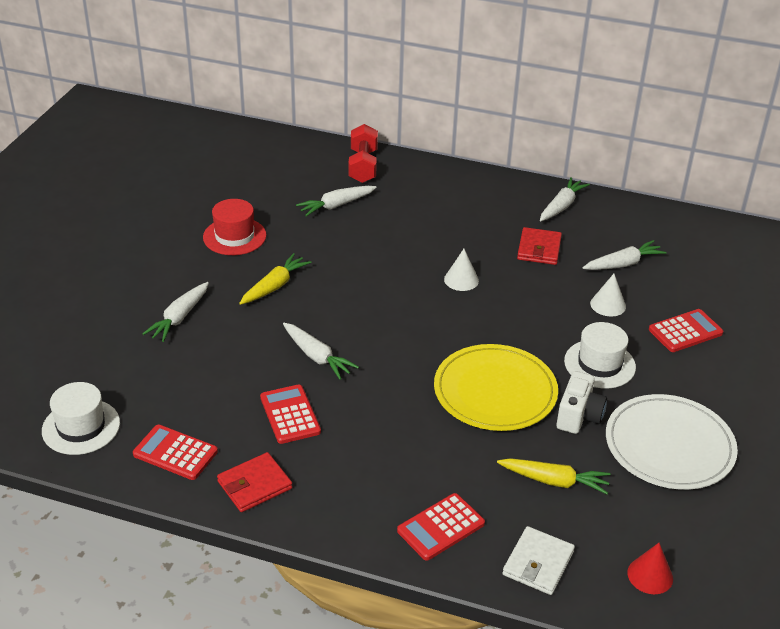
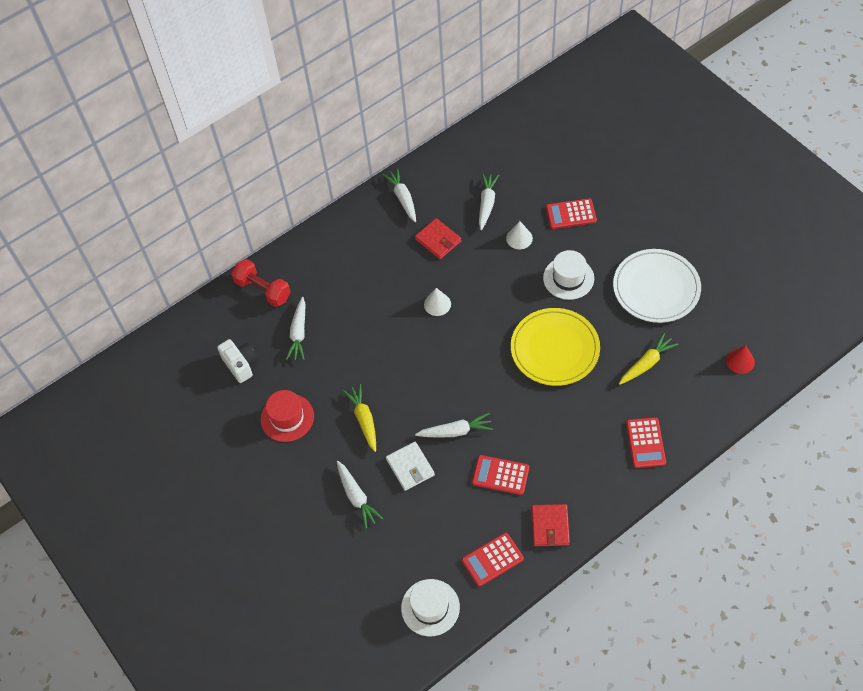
camera: 50 degrees left, 20 degrees up
white wallet [503,526,575,595] -> white wallet moved to [386,442,435,491]
white camera [556,371,607,434] -> white camera moved to [217,339,257,383]
red calculator [649,309,724,352] -> red calculator turned 105 degrees counterclockwise [546,198,597,229]

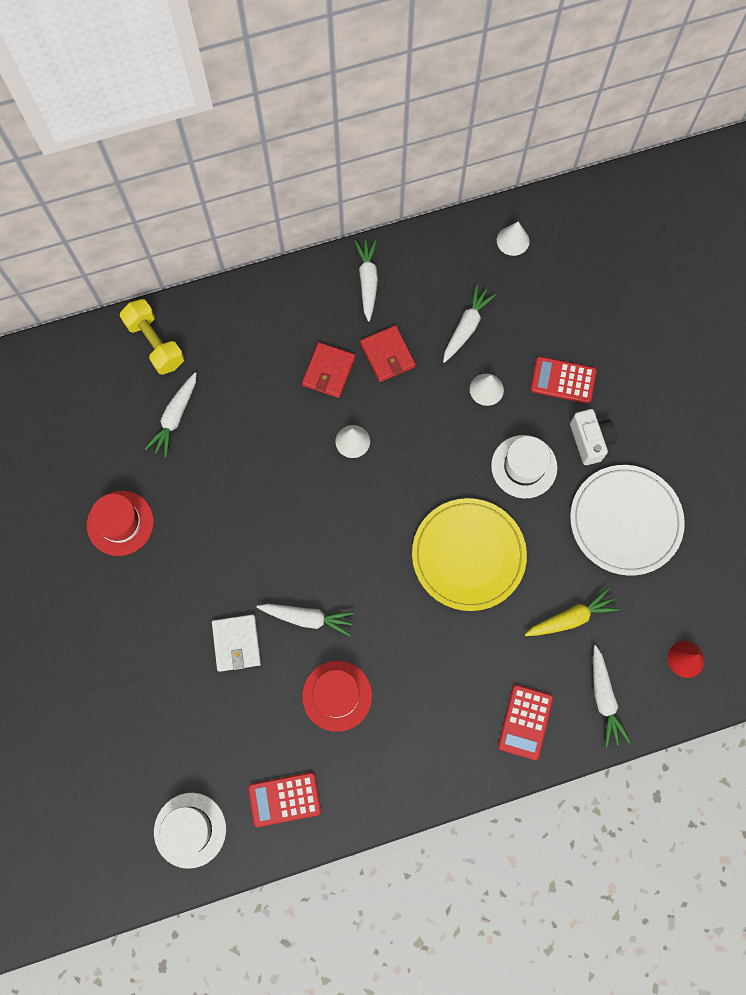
camera: 15 degrees right, 15 degrees up
white camera [217,339,257,383] -> white camera moved to [570,409,617,465]
red dumbbell [231,259,291,307] -> yellow dumbbell [120,299,184,375]
white carrot [336,461,383,529] -> white carrot moved to [593,645,631,748]
yellow carrot [343,384,376,452] -> none
red calculator [472,455,529,495] -> red hat [302,661,372,732]
red wallet [532,504,570,546] -> red wallet moved to [302,342,355,398]
none -> white cone [497,222,530,256]

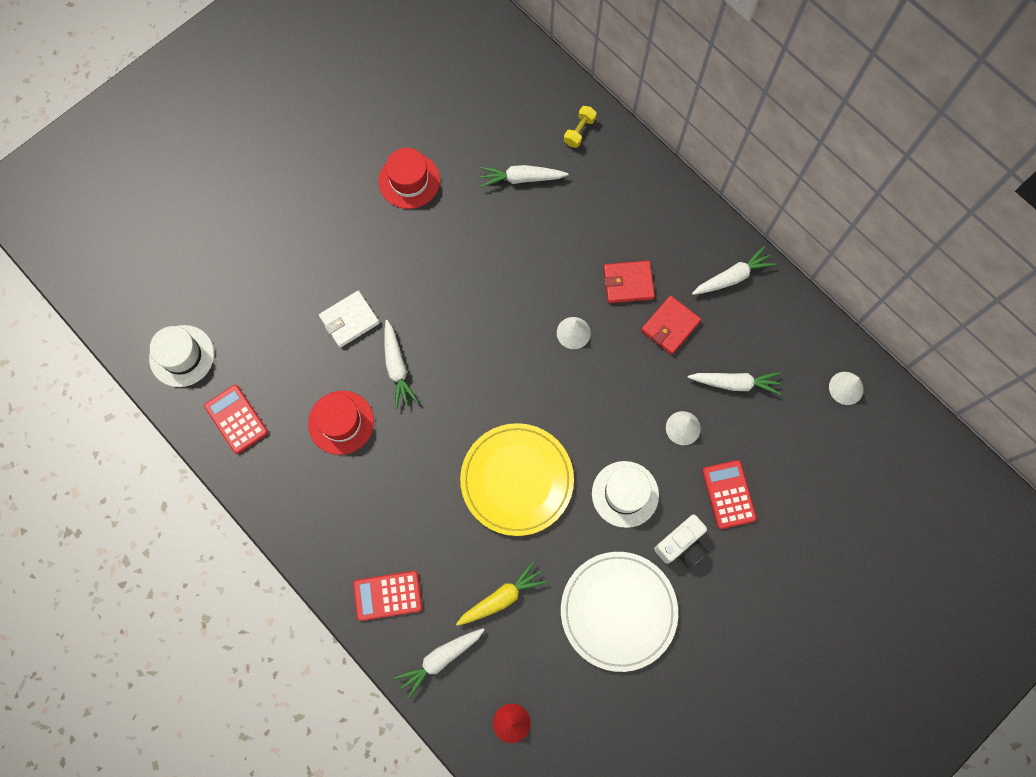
camera: 65 degrees right, 0 degrees up
yellow dumbbell [120,299,184,375] -> yellow dumbbell [564,106,597,148], size x0.58
yellow carrot [525,588,619,636] -> yellow carrot turned 75 degrees counterclockwise [456,561,547,626]

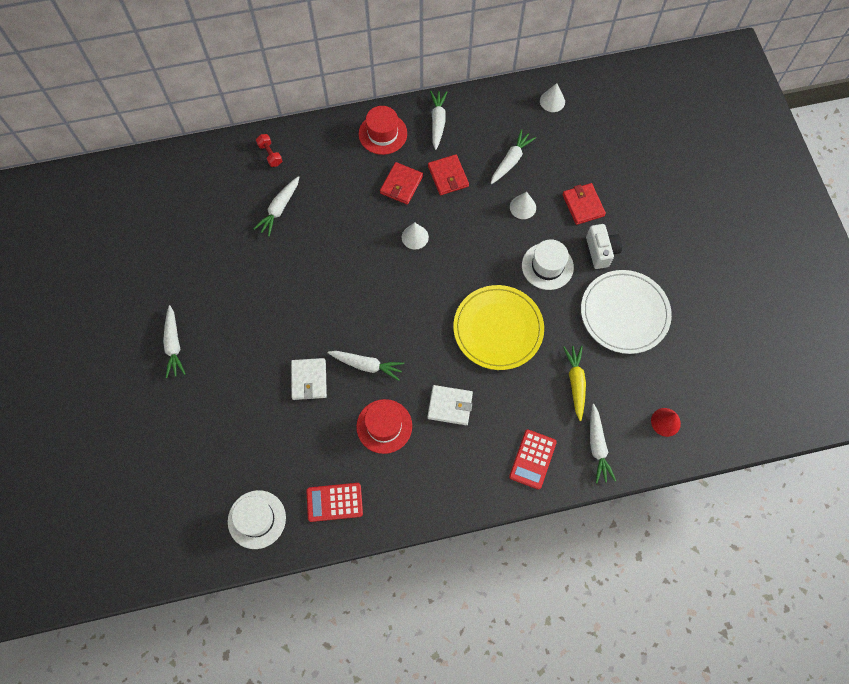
camera: 60 degrees left, 5 degrees down
red hat [378,148,440,209] -> red hat moved to [359,106,407,155]
yellow dumbbell [564,106,597,148] -> red dumbbell [256,134,282,167]
red calculator [702,460,757,529] -> red wallet [562,183,606,225]
none -> white carrot [163,305,185,378]
none -> white wallet [427,385,473,425]

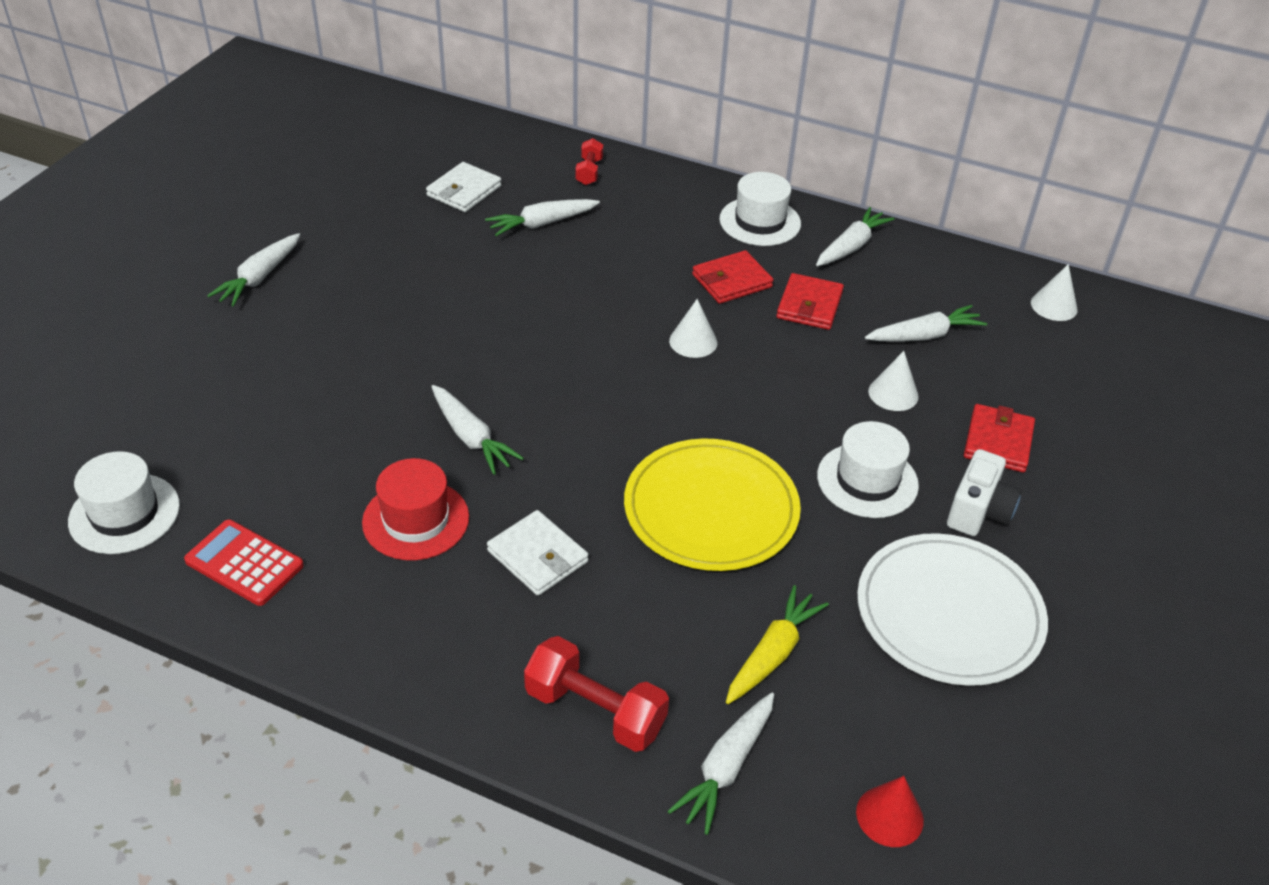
camera: 35 degrees right, 25 degrees down
white wallet [291,358,327,400] -> white wallet moved to [426,162,502,212]
red hat [359,106,407,155] -> white hat [719,172,801,246]
red calculator [509,430,557,490] -> red dumbbell [524,636,669,752]

